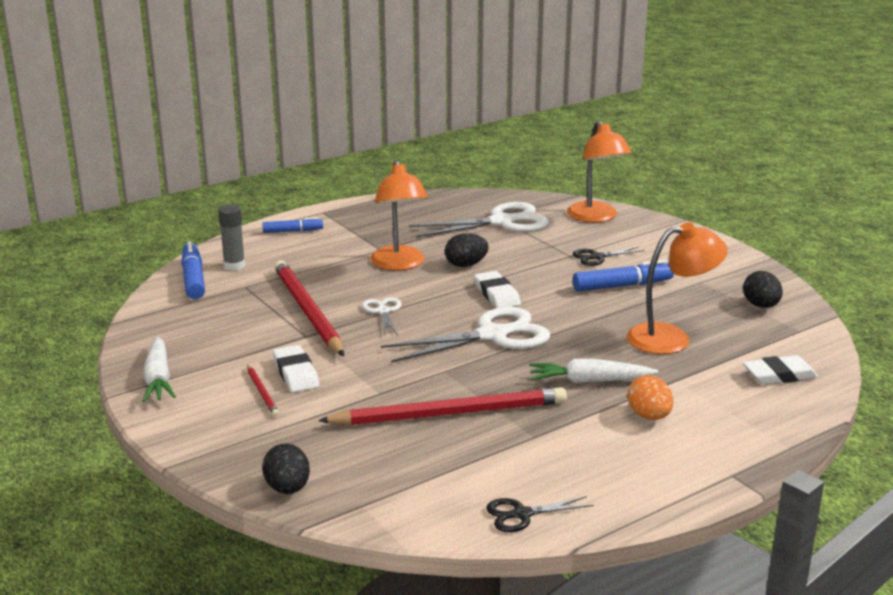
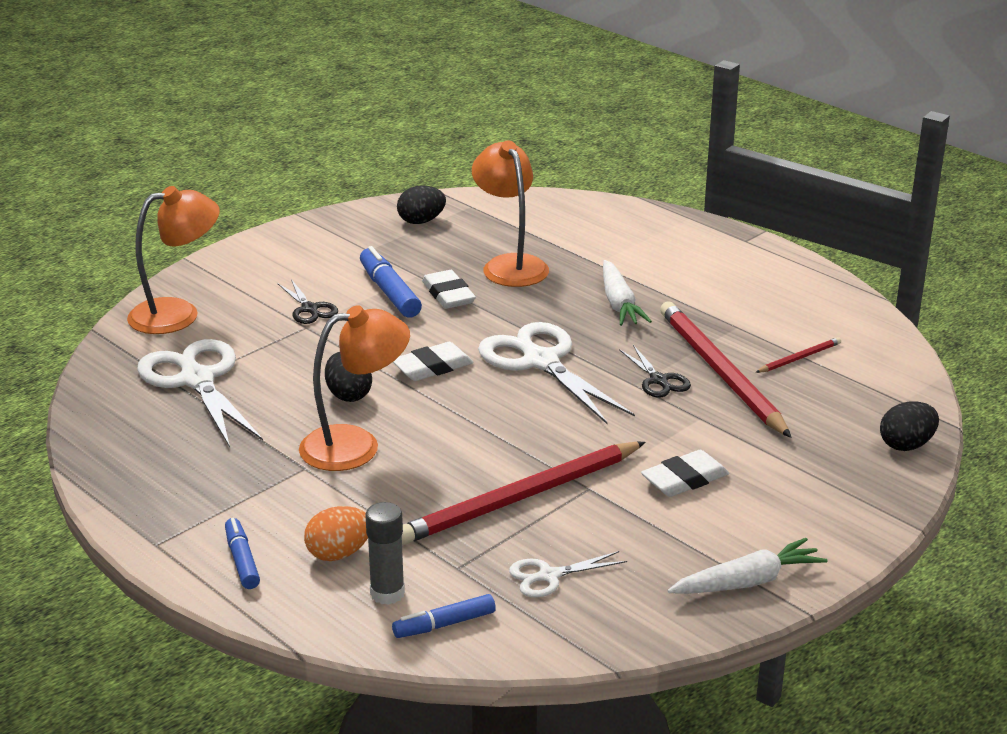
camera: 100 degrees left, 5 degrees up
blue marker [181,241,205,299] -> blue marker [392,594,496,638], size x0.64
red pencil [247,365,279,417] -> red pencil moved to [755,337,841,373]
white scissors [362,297,402,336] -> white scissors moved to [509,551,627,597]
black scissors [486,496,594,532] -> black scissors moved to [619,345,691,397]
orange egg [628,375,673,420] -> orange egg moved to [304,506,368,561]
white eraser [743,355,818,385] -> white eraser moved to [422,270,476,309]

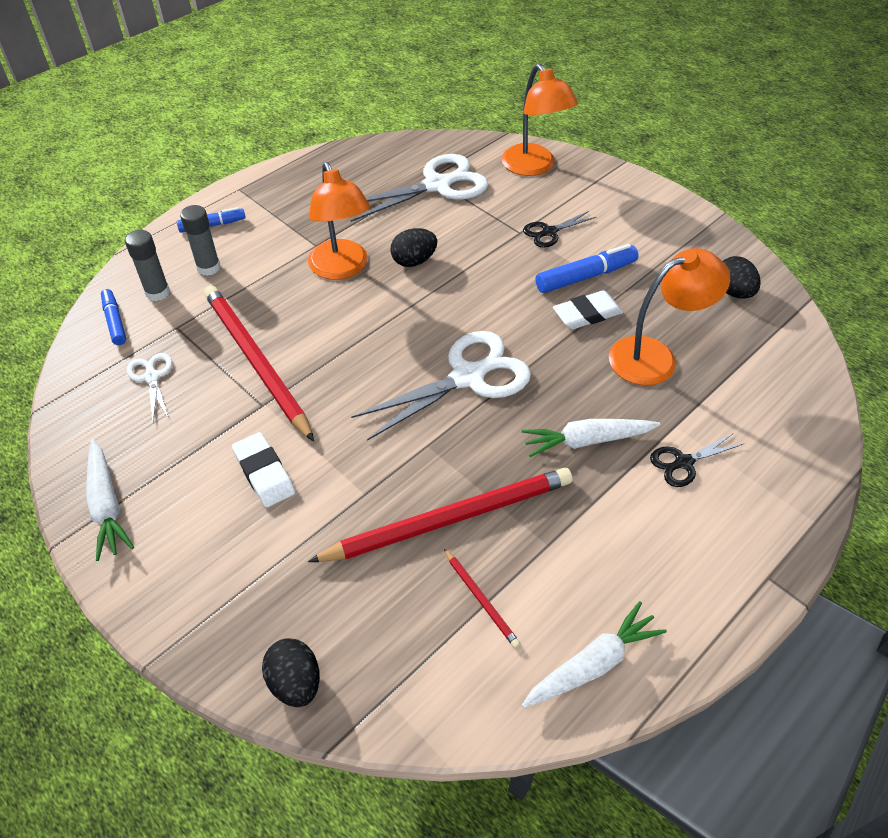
camera: 90 degrees right, 20 degrees up
orange egg [304,506,368,561] -> grey glue stick [180,205,221,276]
white eraser [393,342,474,381] -> none
black scissors [619,345,691,397] -> black scissors moved to [650,433,743,487]
none -> white carrot [522,601,667,708]

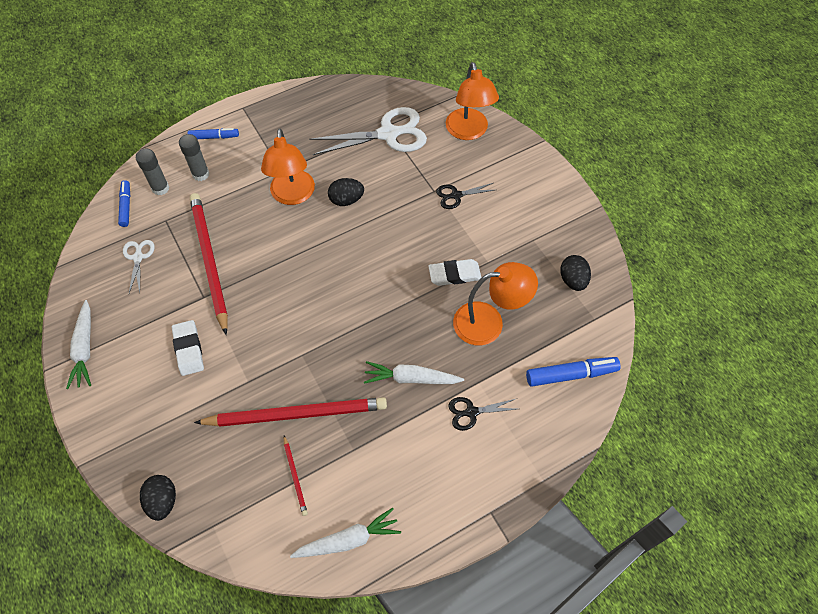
camera: 15 degrees right, 10 degrees up
white scissors [351,331,531,441] -> none
blue marker [535,244,639,293] -> blue marker moved to [526,357,621,387]

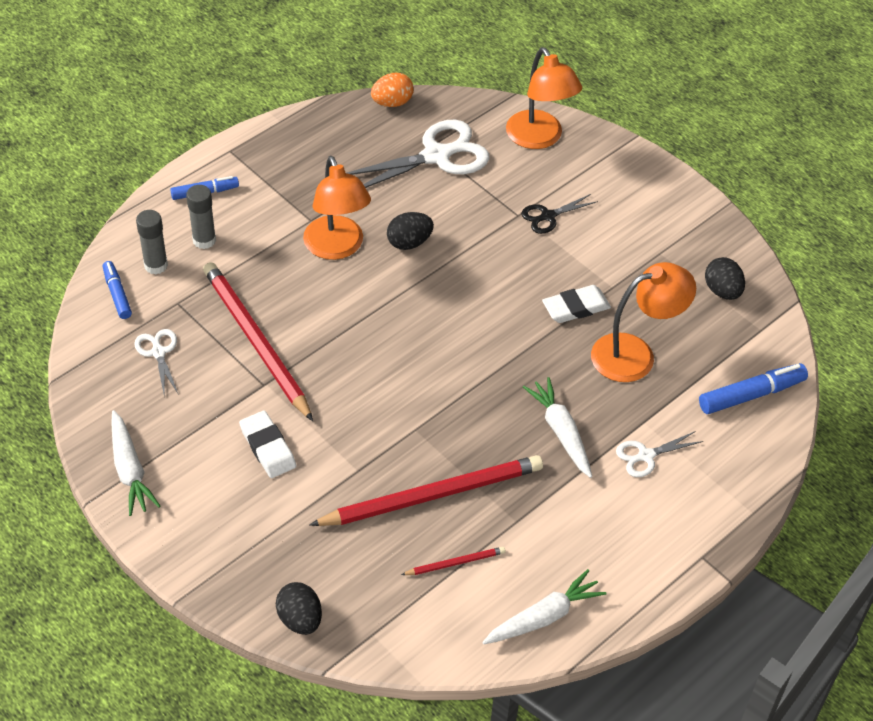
camera: 15 degrees left, 10 degrees down
red pencil [284,436,308,516] -> red pencil turned 75 degrees counterclockwise [401,547,506,575]
white carrot [364,361,464,384] -> white carrot turned 75 degrees clockwise [523,377,592,478]
black scissors [448,397,517,431] -> white scissors [616,431,703,477]
none -> orange egg [371,73,414,107]

